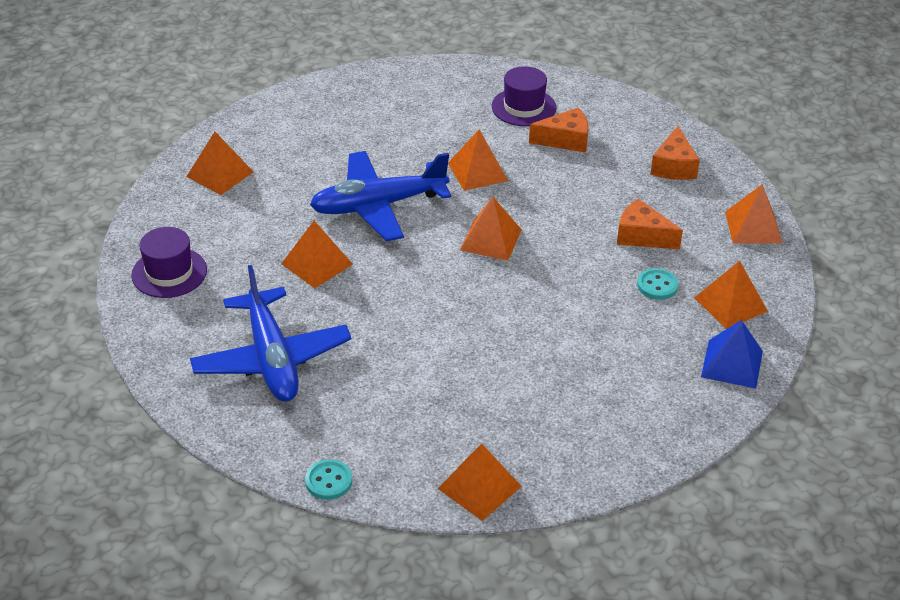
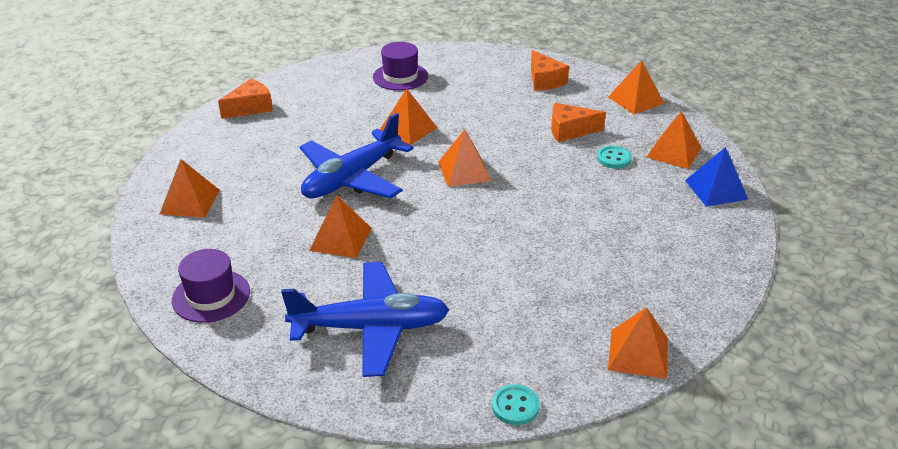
camera: 30 degrees left, 5 degrees down
blue plane [190,265,352,402] -> blue plane turned 45 degrees counterclockwise [281,262,449,377]
orange cheese [529,108,589,153] -> orange cheese moved to [218,78,273,119]

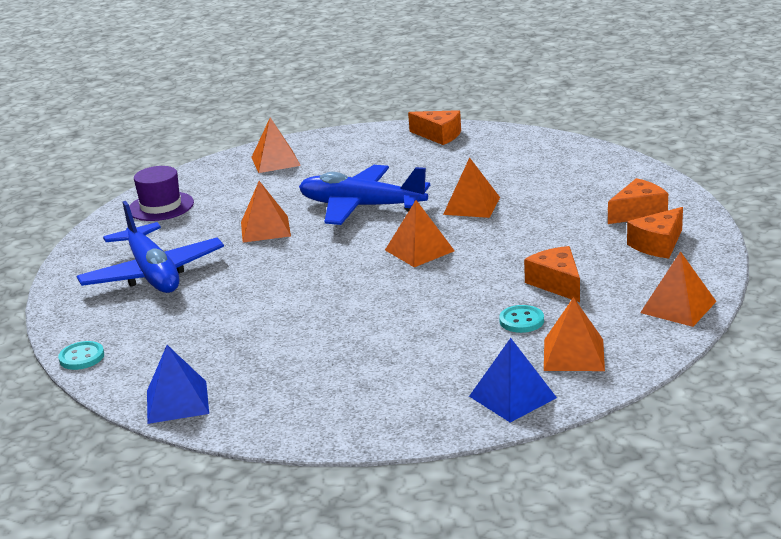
camera: 70 degrees right, 10 degrees down
purple hat [373,42,428,91] -> none
orange pyramid [608,307,668,379] -> blue pyramid [147,345,209,424]
none -> orange cheese [608,178,668,224]

